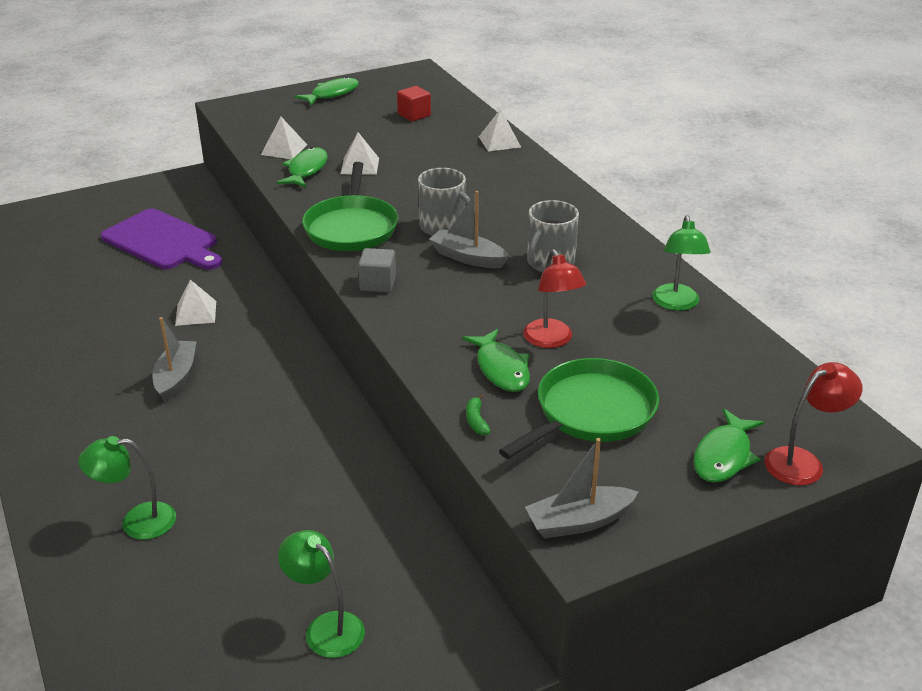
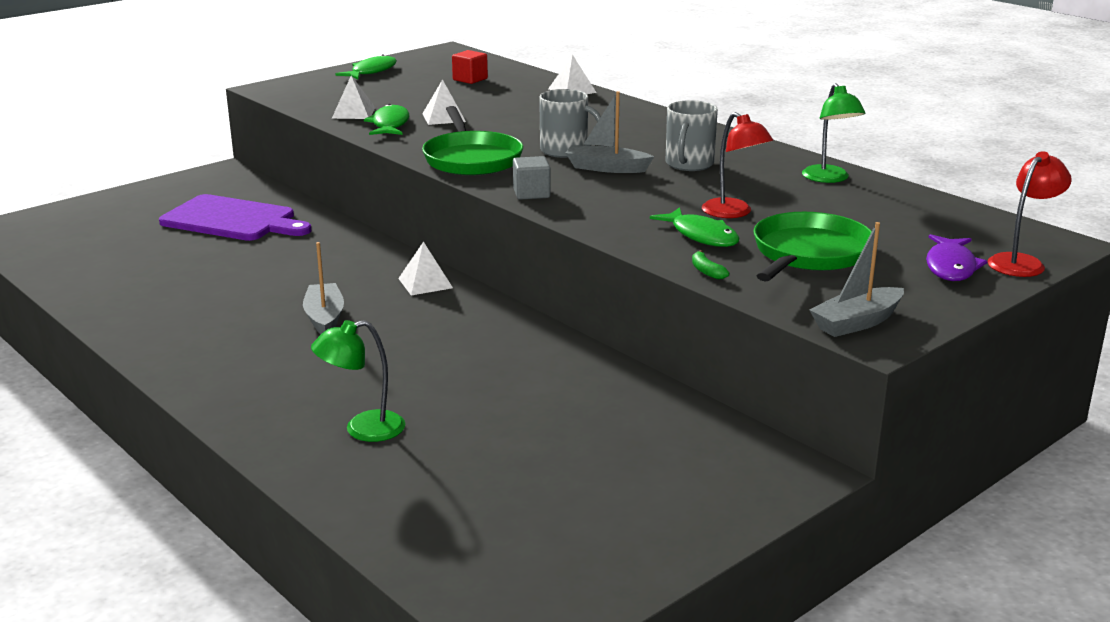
camera: 15 degrees left, 10 degrees down
white pyramid [175,280,216,326] -> white pyramid moved to [398,242,453,295]
green lamp [278,530,365,658] -> none
green fish [693,409,764,483] -> purple fish [926,234,987,281]

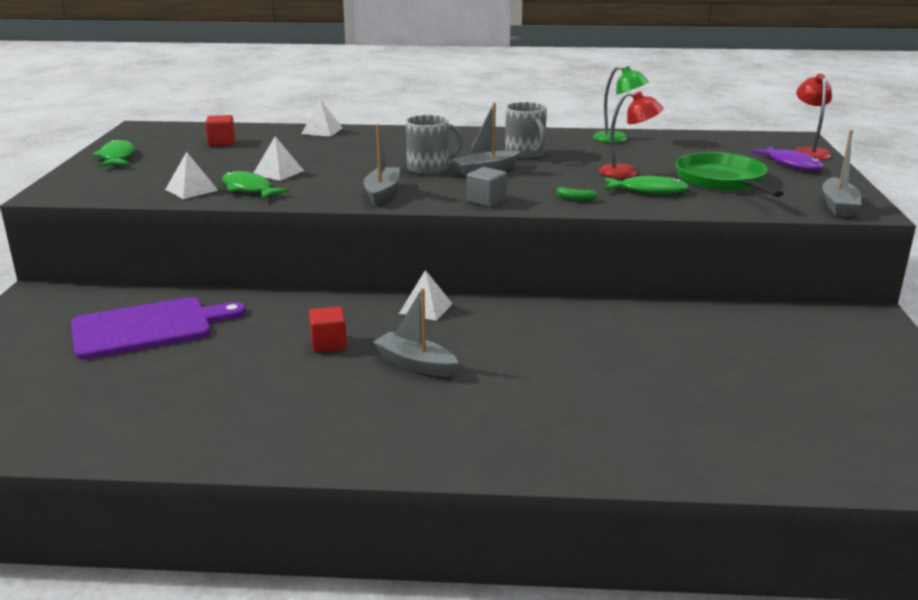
camera: 45 degrees left, 0 degrees up
green lamp [311,320,405,442] -> none
green pan [422,106,523,175] -> grey boat [363,124,400,205]
green banana [692,250,729,280] -> green banana moved to [553,187,598,201]
none -> red cube [309,306,347,352]

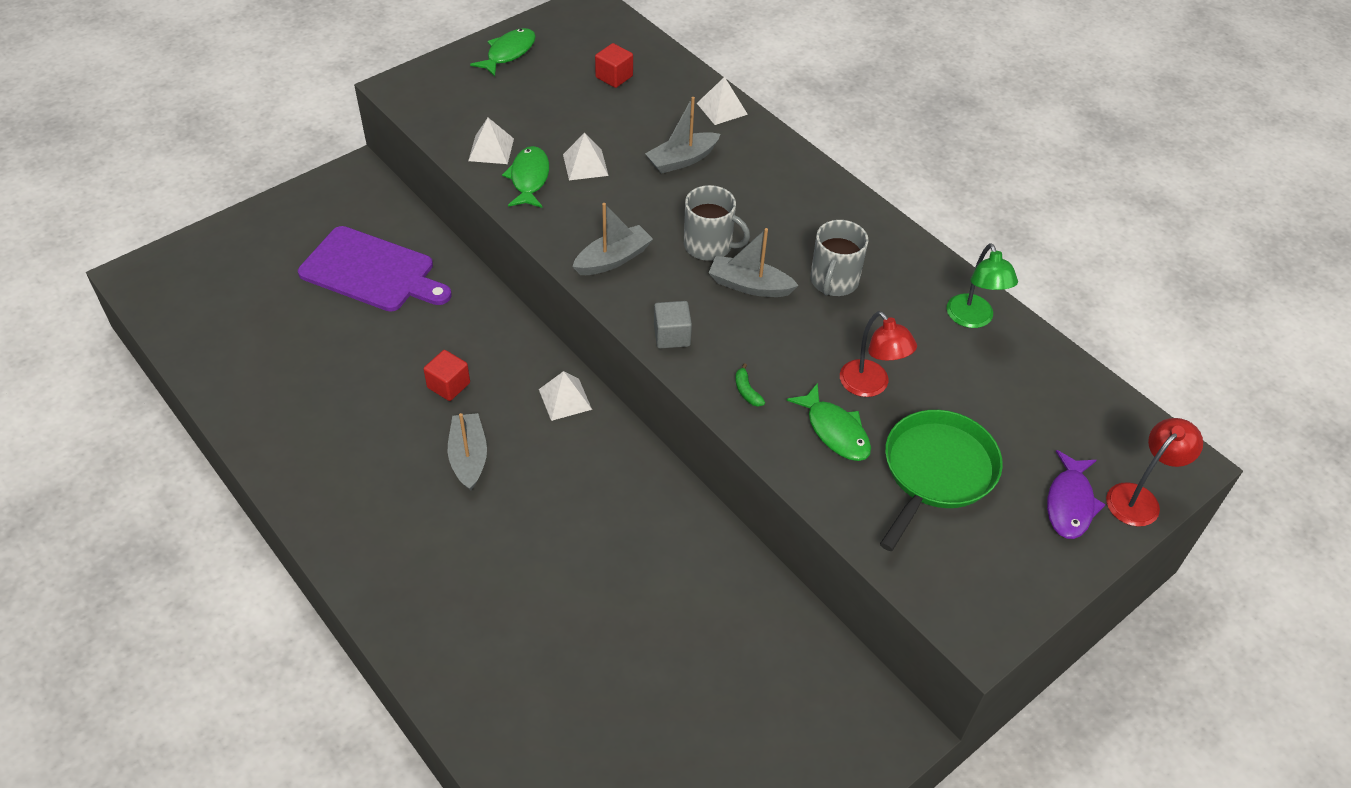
camera: 45 degrees right, 25 degrees up
grey boat [822,130,861,217] -> grey boat moved to [645,97,720,174]

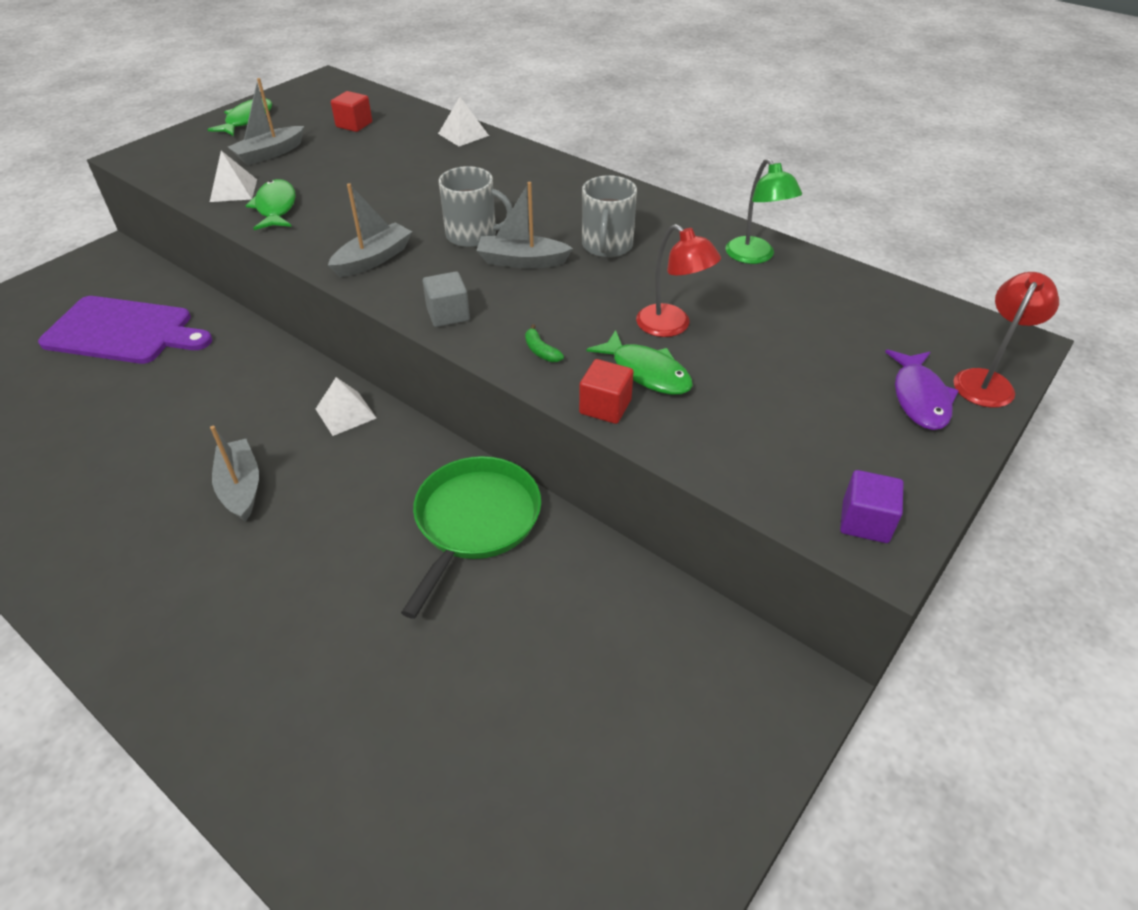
camera: 10 degrees left, 5 degrees down
red cube [424,350,470,401] -> red cube moved to [579,359,634,424]
white pyramid [563,133,609,180] -> none
grey boat [645,97,720,174] -> grey boat moved to [228,78,304,165]
green pan [880,410,1003,551] -> green pan moved to [401,456,541,619]
none -> purple cube [840,470,903,543]

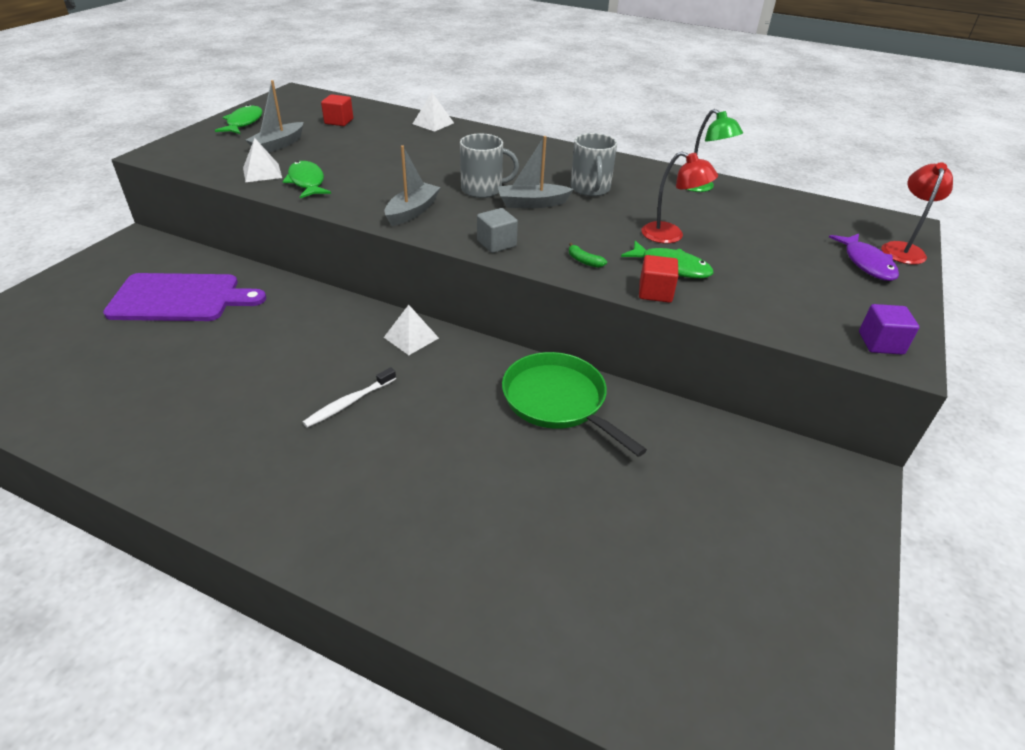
camera: 15 degrees left, 5 degrees down
grey boat [210,426,259,522] -> white toothbrush [303,367,396,428]
green pan [401,456,541,619] -> green pan turned 45 degrees counterclockwise [502,352,647,457]

